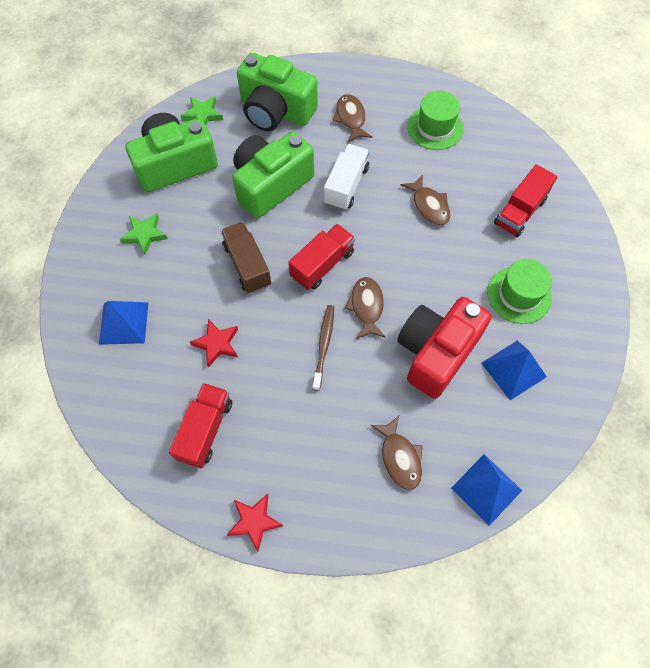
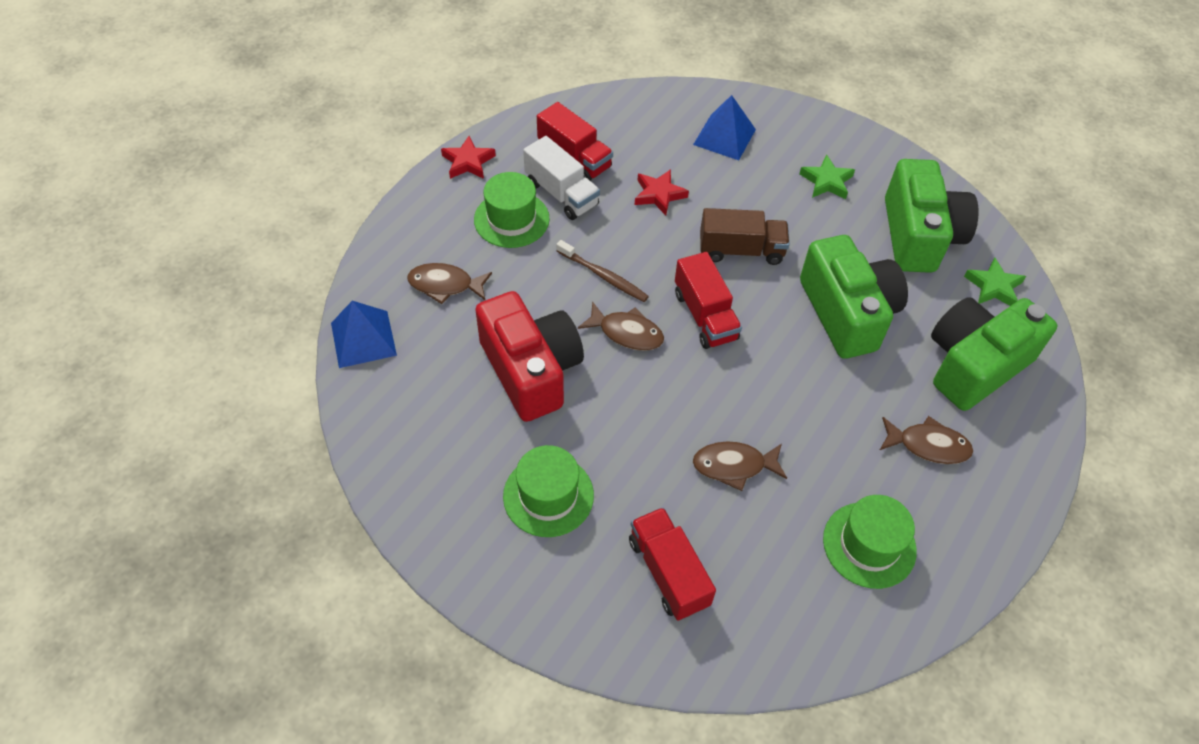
camera: 115 degrees right, 10 degrees down
white truck [324,144,369,210] -> white truck moved to [523,136,600,220]
blue pyramid [481,341,547,400] -> none
none -> green hat [474,172,550,248]

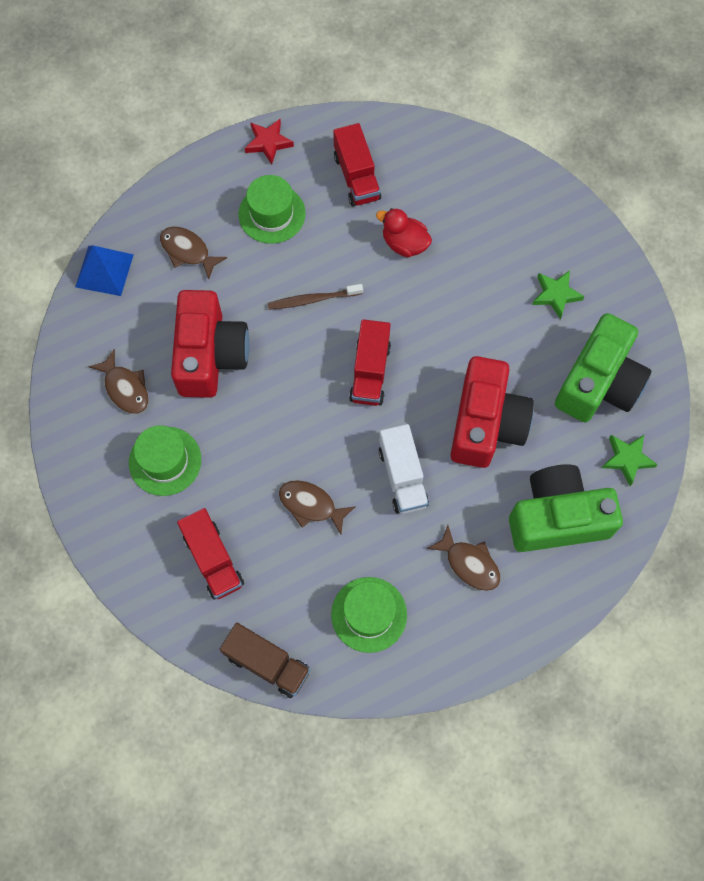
camera: 30 degrees right, 15 degrees up
white truck [523,136,600,220] -> white truck moved to [379,424,429,514]
brown toothbrush [556,240,649,302] -> brown toothbrush turned 105 degrees clockwise [268,284,363,310]
brown fish [578,301,664,351] -> brown fish moved to [88,349,149,414]
red truck [629,507,716,621] -> red truck turned 150 degrees clockwise [177,508,244,600]
red star [635,169,689,215] -> red duck [376,208,432,257]
blue pyramid [693,95,756,160] -> none
brown truck [700,208,790,265] -> brown truck moved to [220,623,311,698]
green camera [800,235,908,359] -> red camera [450,356,534,468]

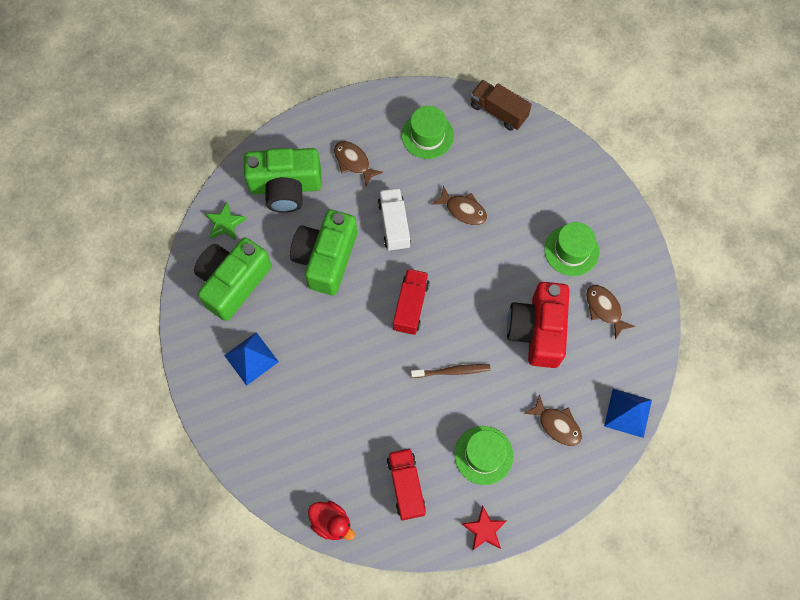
camera: 175 degrees left, 0 degrees up
red truck [177,508,244,600] -> none
red duck [376,208,432,257] -> red duck moved to [308,501,355,540]
red camera [450,356,534,468] -> green camera [290,210,357,295]
green star [532,270,585,319] -> blue pyramid [224,332,279,386]

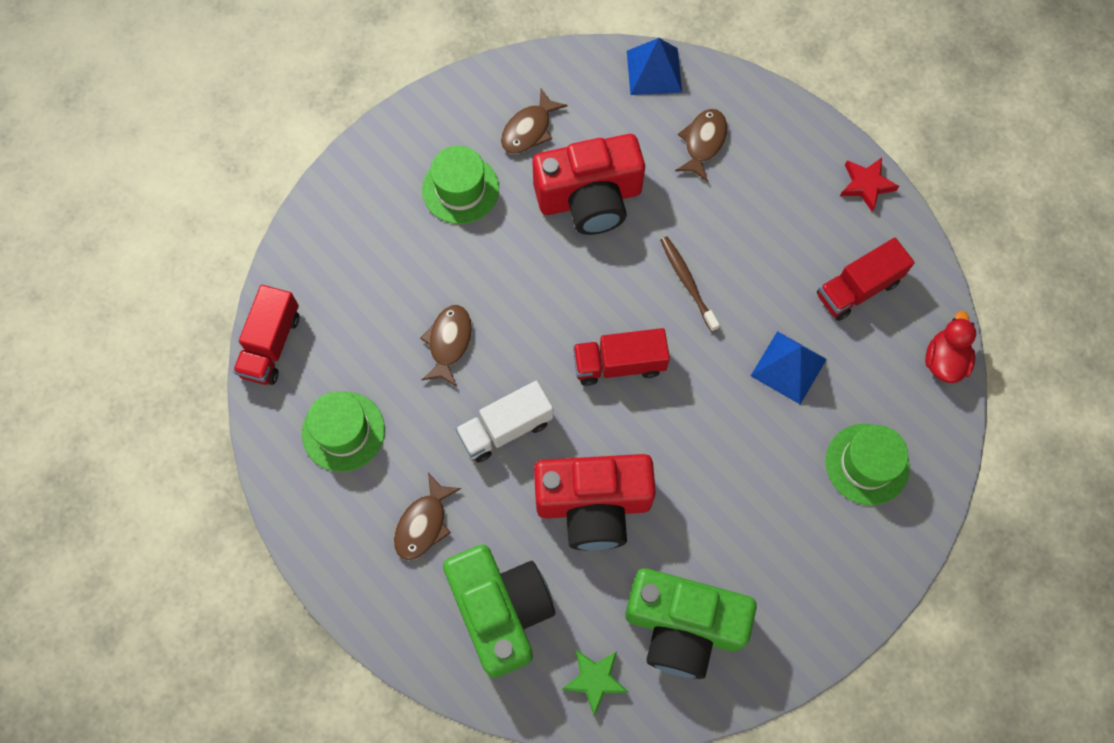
camera: 110 degrees left, 0 degrees up
blue pyramid [224,332,279,386] -> blue pyramid moved to [751,331,827,404]
green camera [290,210,357,295] -> red camera [534,454,656,551]
green hat [454,426,513,485] -> green hat moved to [825,424,910,505]
brown truck [471,80,532,131] -> red truck [233,285,299,385]

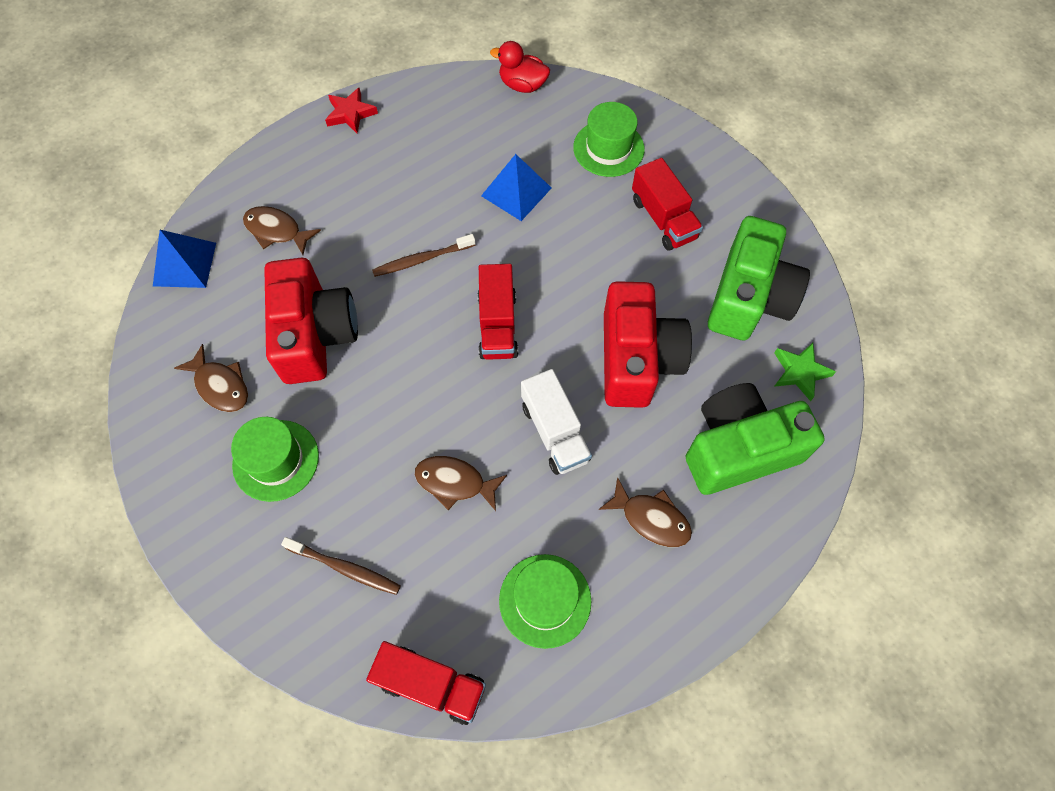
camera: 85 degrees left, 5 degrees down
red truck [817,238,915,321] -> red truck moved to [632,158,703,251]
none -> brown toothbrush [281,537,401,595]

